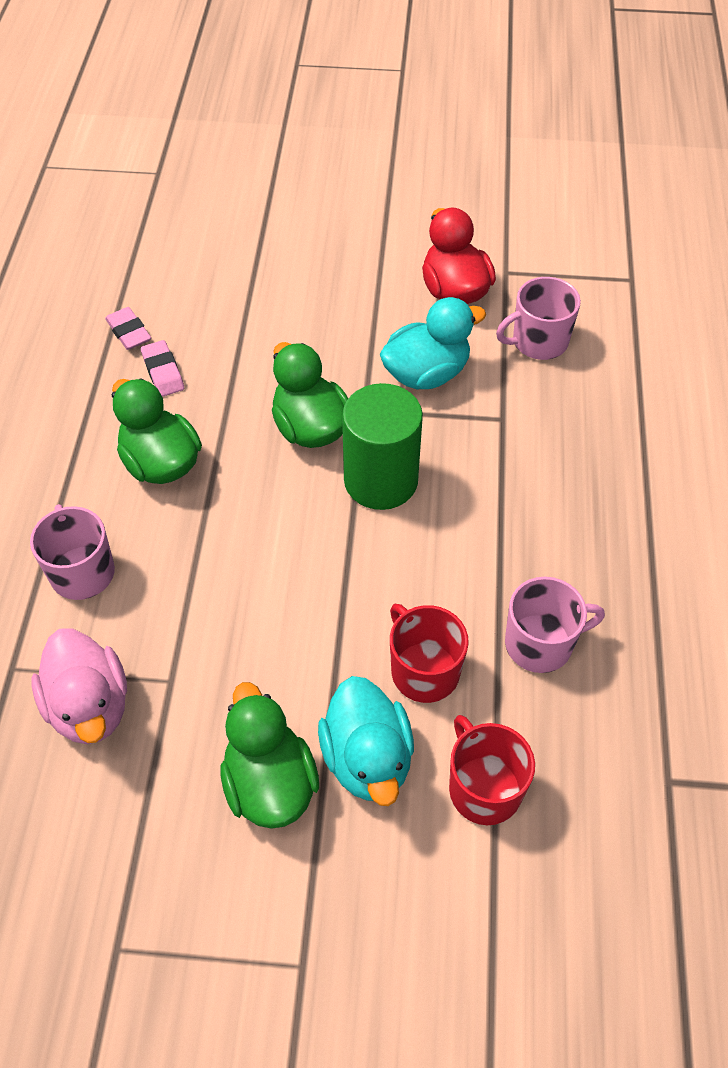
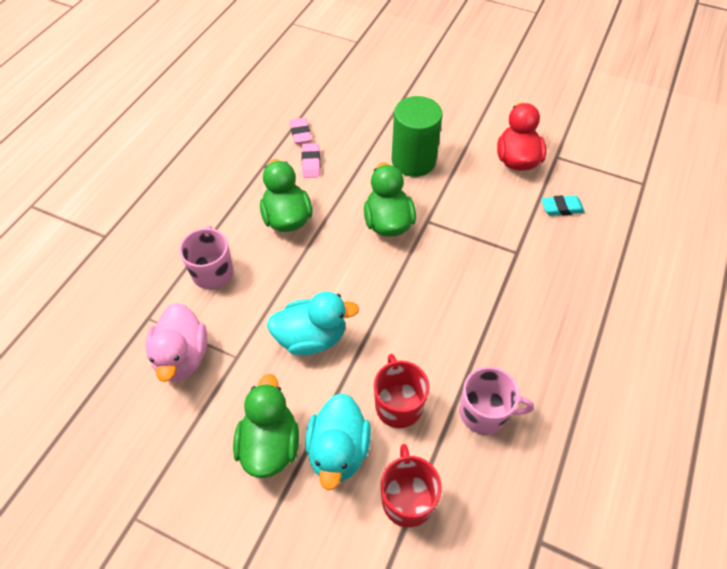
camera: 20 degrees right, 0 degrees up
green cylinder [342,383,423,510] -> green cylinder moved to [392,96,443,177]
turquoise duck [380,297,486,390] -> turquoise duck moved to [267,291,359,355]
pink mug [496,277,581,360] -> turquoise eraser [541,195,585,216]

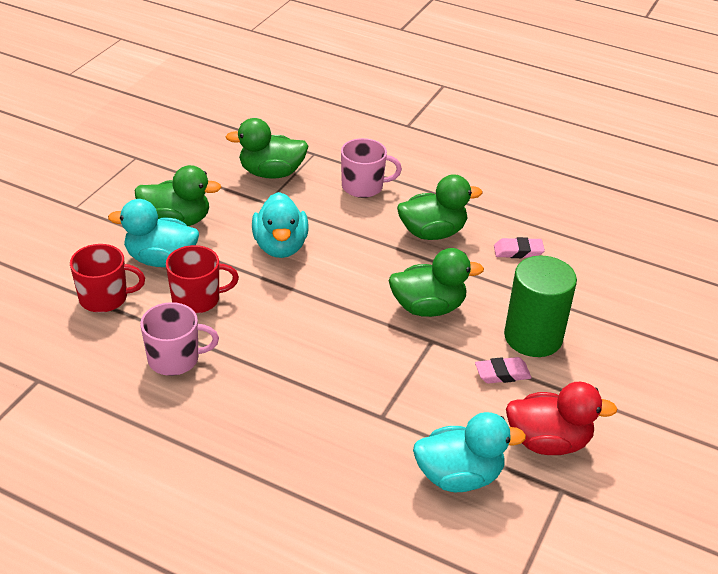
camera: 90 degrees right, 15 degrees down
pink duck [146,303,207,382] -> green duck [226,118,308,179]
pink eraser [290,118,312,144] -> pink eraser moved to [475,357,532,384]
pink mug [459,367,534,435] -> pink mug turned 105 degrees counterclockwise [140,302,219,376]
turquoise eraser [541,195,585,216] -> turquoise duck [413,412,526,492]

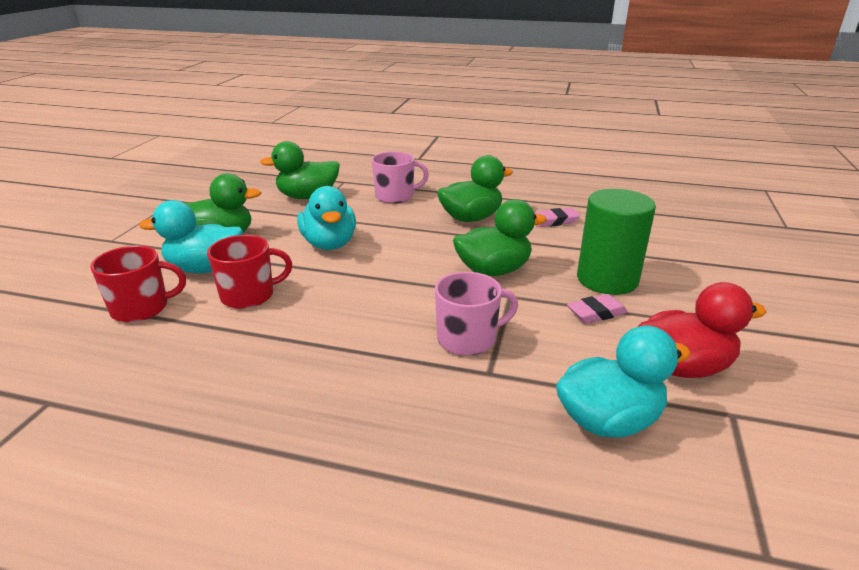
camera: 10 degrees left, 10 degrees down
pink mug [140,302,219,376] -> pink mug moved to [435,272,518,356]

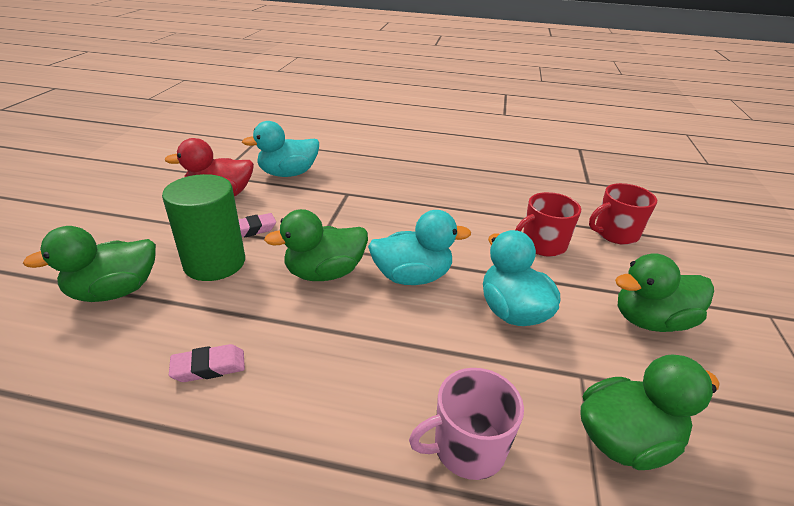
camera: 175 degrees right, 5 degrees up
turquoise duck [139,200,243,273] -> turquoise duck moved to [368,210,471,285]
pink mug [435,272,518,356] -> none
green duck [437,155,513,222] -> green duck moved to [23,226,156,302]

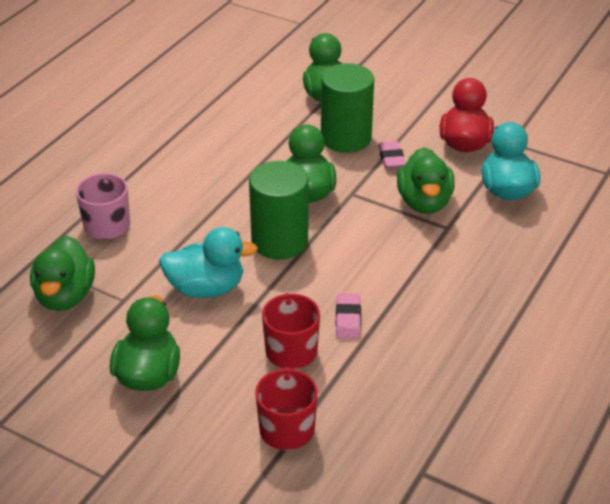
camera: 110 degrees right, 5 degrees up
pink eraser [169,344,245,382] -> pink eraser moved to [336,293,361,340]
turquoise duck [368,210,471,285] -> green cylinder [249,161,308,260]
none -> green duck [397,147,455,214]

